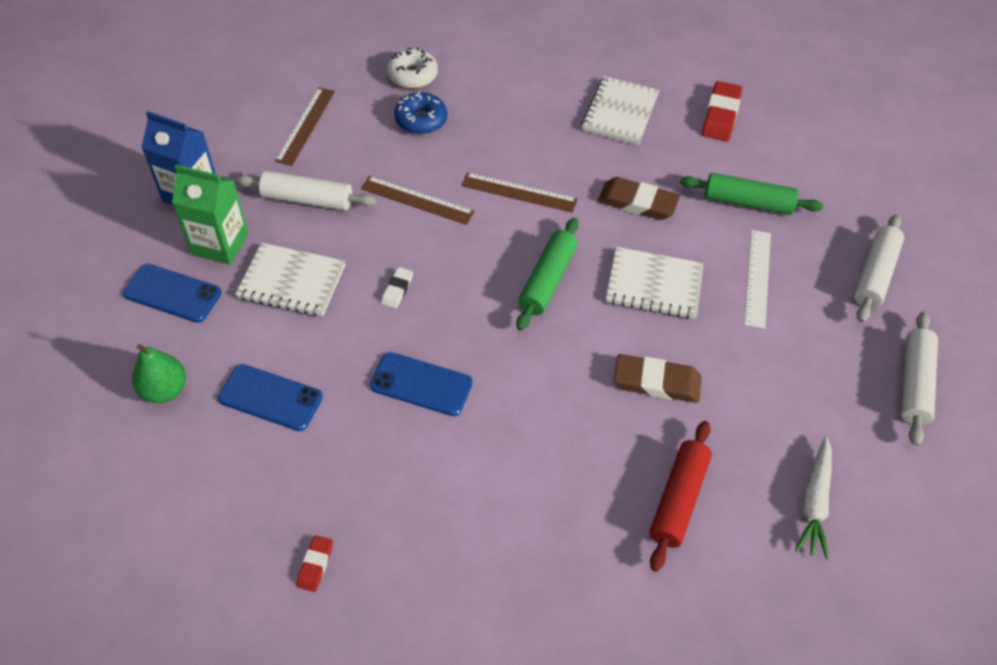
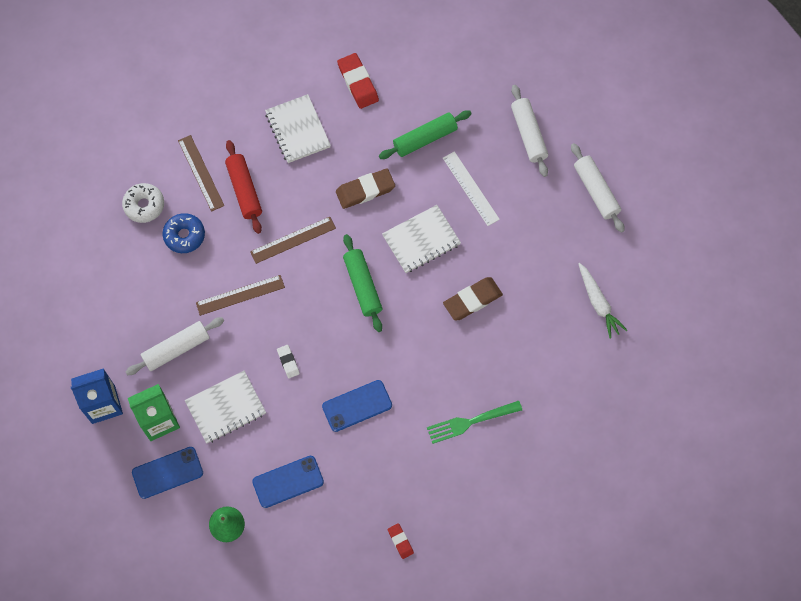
camera: 40 degrees left, 15 degrees up
brown ruler [275,87,335,166] -> brown ruler moved to [178,135,224,211]
red rolling pin [650,421,712,572] -> red rolling pin moved to [225,140,262,234]
none -> green fork [427,401,522,444]

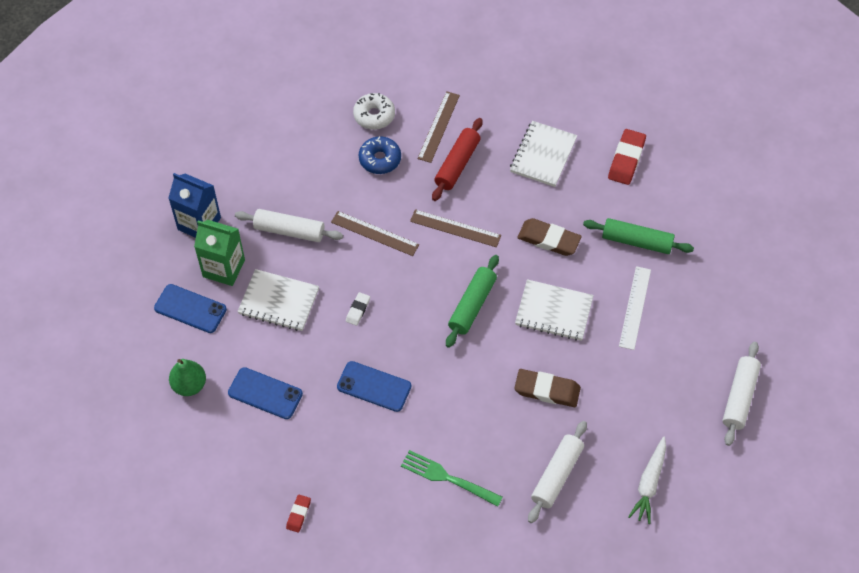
camera: 45 degrees right, 10 degrees down
white rolling pin [511,85,548,177] -> white rolling pin moved to [528,421,587,523]

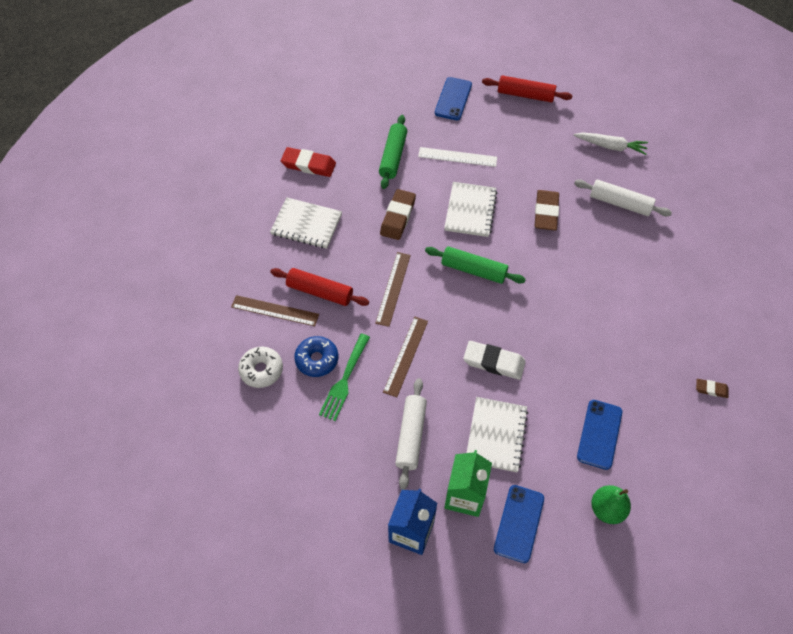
camera: 95 degrees left, 0 degrees up
red eraser [286,494,311,533] -> brown eraser [696,379,729,398]
blue phone [337,361,411,412] -> blue phone moved to [435,77,472,120]
white eraser [346,292,370,326] -> white eraser [463,341,526,380], size x1.85
green fork [401,450,503,507] -> green fork moved to [319,333,370,421]
white rolling pin [723,342,761,446] -> red rolling pin [482,75,573,103]

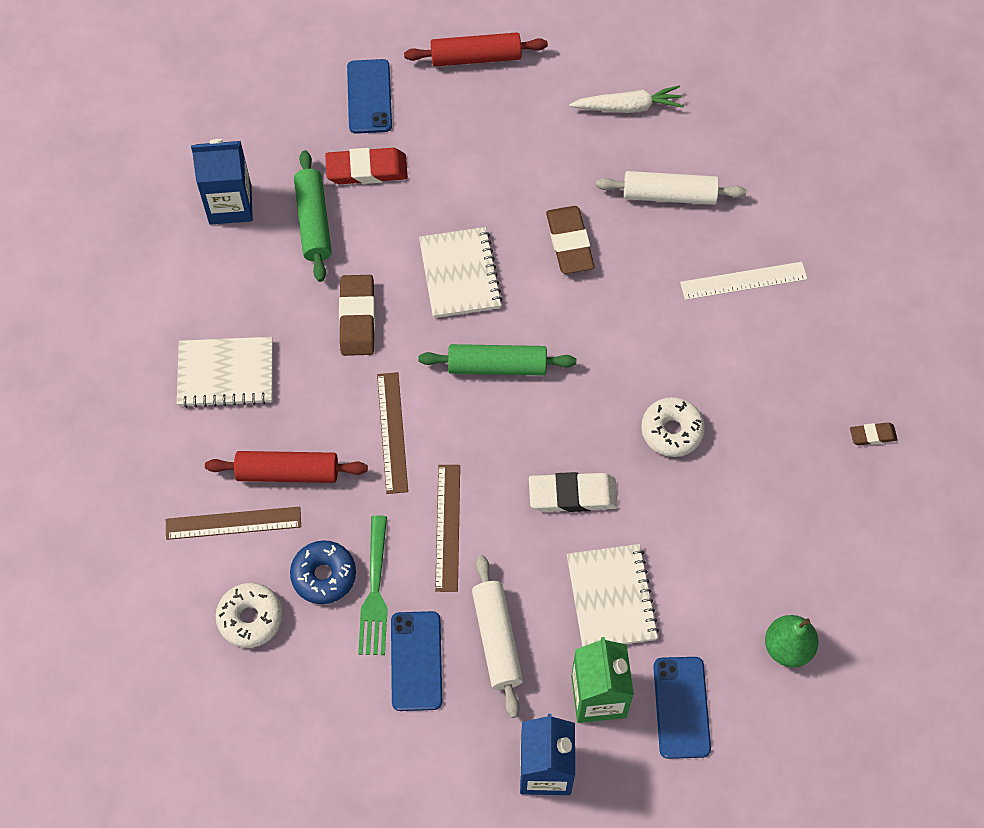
camera: 20 degrees left, 5 degrees up
red eraser [281,147,336,177] -> red eraser moved to [325,148,408,184]
white ruler [418,147,497,167] -> white ruler moved to [680,262,807,300]
blue phone [577,400,622,470] -> blue phone moved to [391,611,442,711]
none -> blue carton [191,139,253,225]
none -> white donut [641,397,705,457]

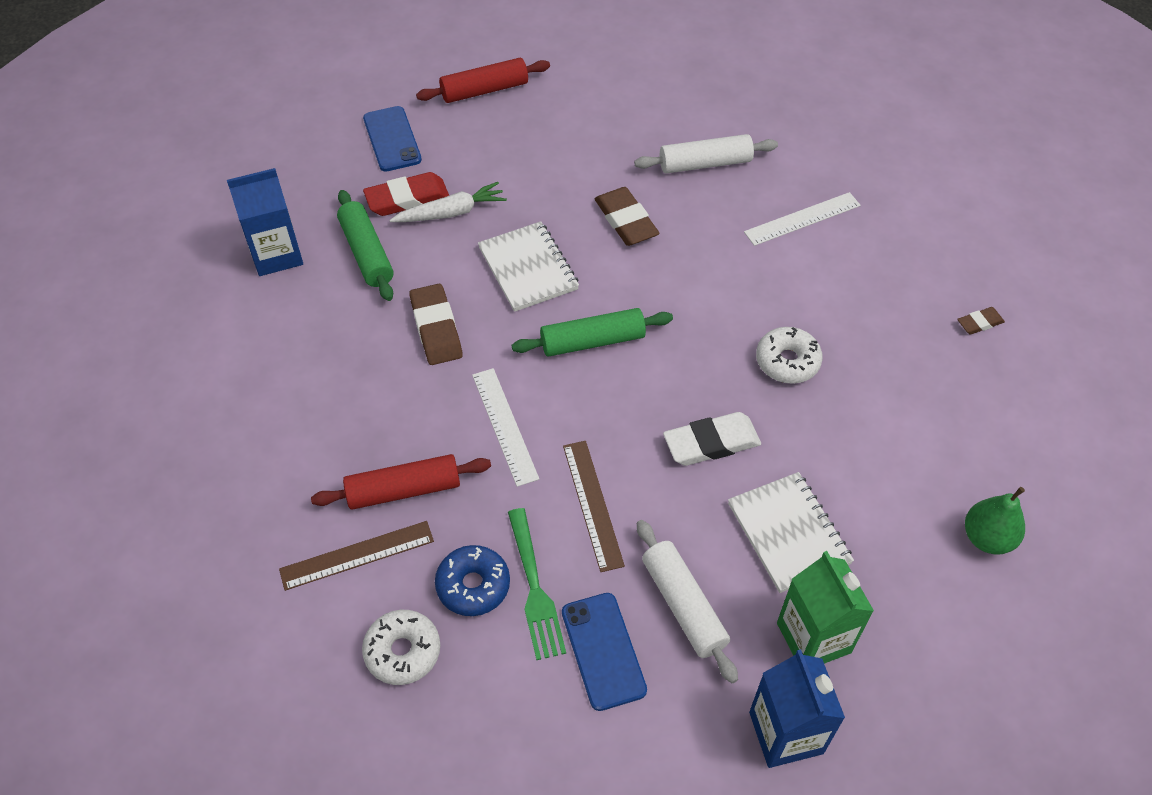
camera: 15 degrees left, 10 degrees down
white notebook [177,337,273,408] -> none
brown ruler [377,372,408,494] -> white ruler [472,368,539,487]
white carrot [569,85,684,113] -> white carrot moved to [389,182,507,222]
blue phone [653,657,711,759] -> none

